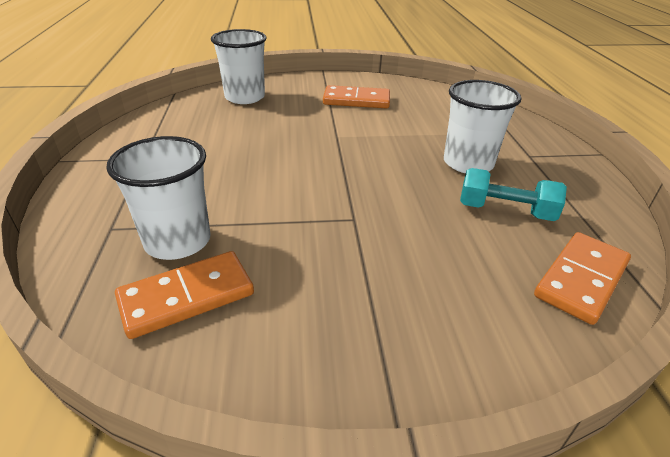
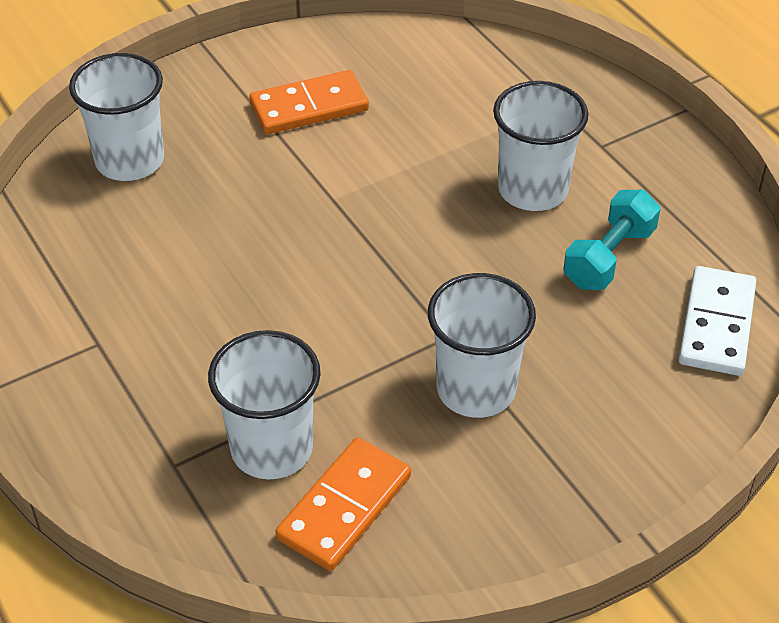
camera: 25 degrees left, 10 degrees up
turquoise dumbbell [460,168,567,221] -> turquoise dumbbell turned 45 degrees counterclockwise [563,190,661,290]
orange domino [534,232,631,325] -> white domino [679,266,756,376]
none -> white cup [428,273,536,418]

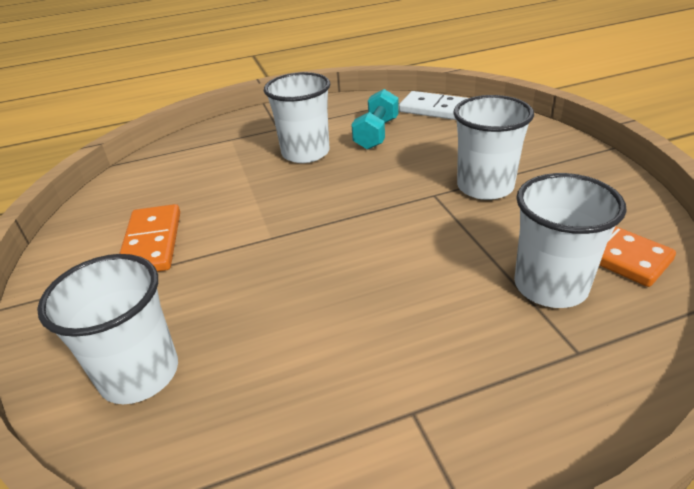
camera: 75 degrees left, 10 degrees down
turquoise dumbbell [563,190,661,290] -> turquoise dumbbell turned 60 degrees clockwise [351,89,399,150]

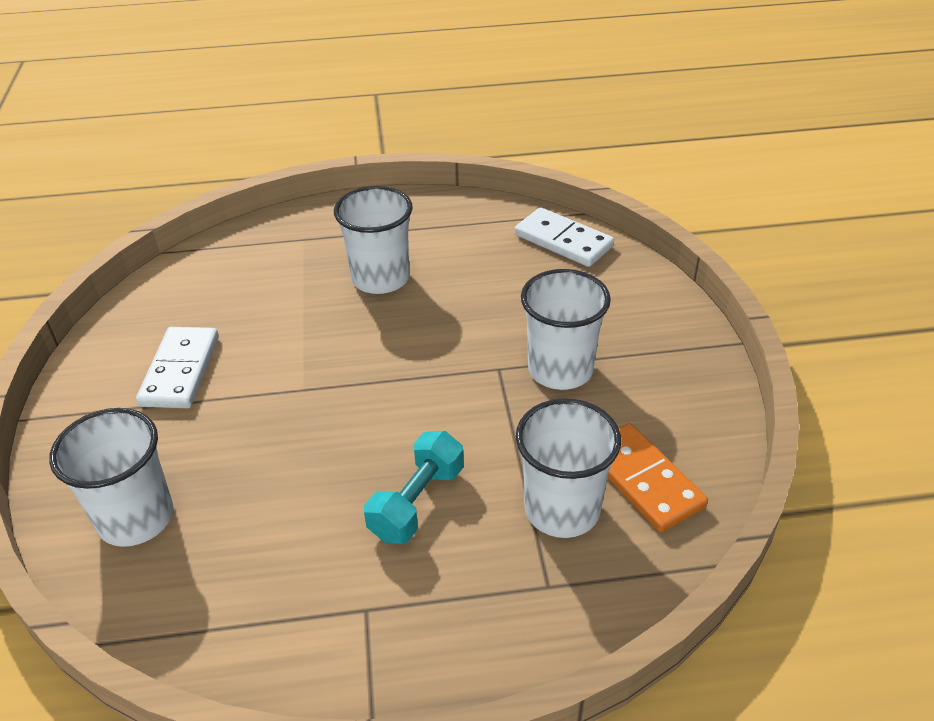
camera: 10 degrees right, 5 degrees up
orange domino [119,204,180,272] -> white domino [136,327,219,408]
turquoise dumbbell [351,89,399,150] -> turquoise dumbbell moved to [364,431,464,544]

